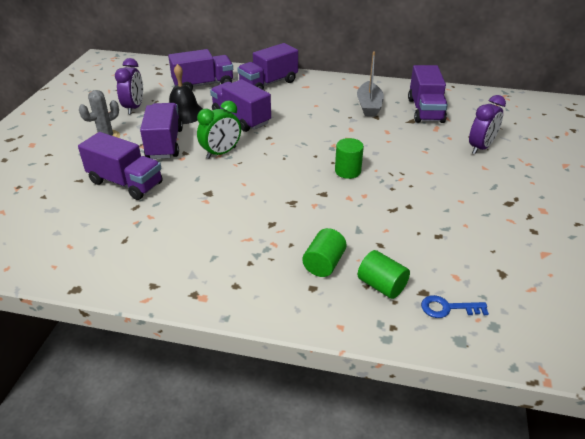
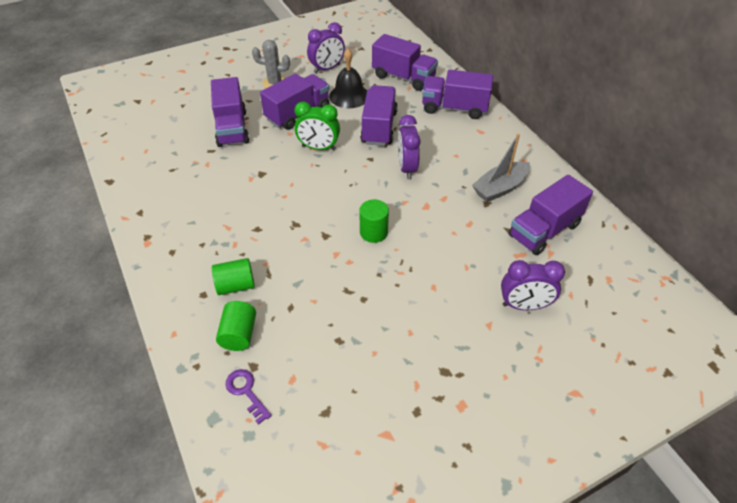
camera: 50 degrees right, 10 degrees up
blue key [421,295,489,318] -> purple key [225,369,272,425]
none -> purple clock [398,115,421,179]

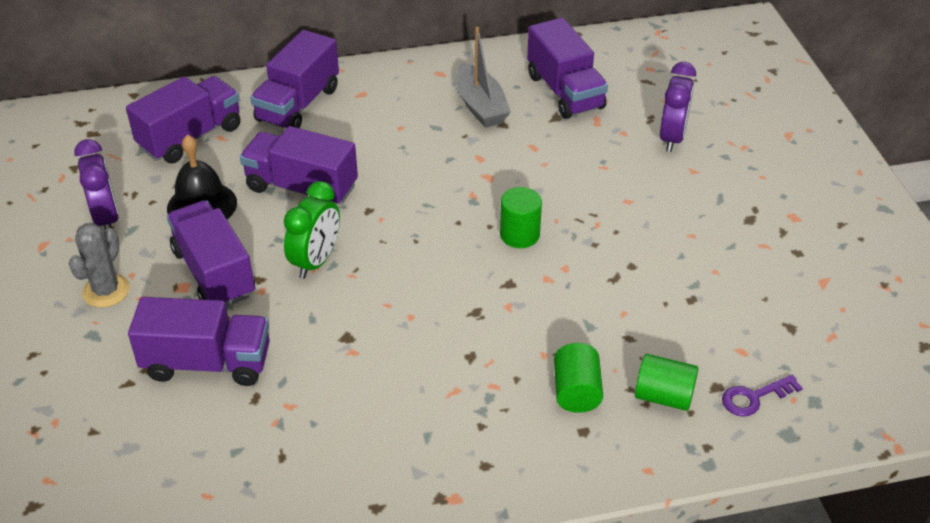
camera: 75 degrees left, 5 degrees down
purple clock [398,115,421,179] -> none

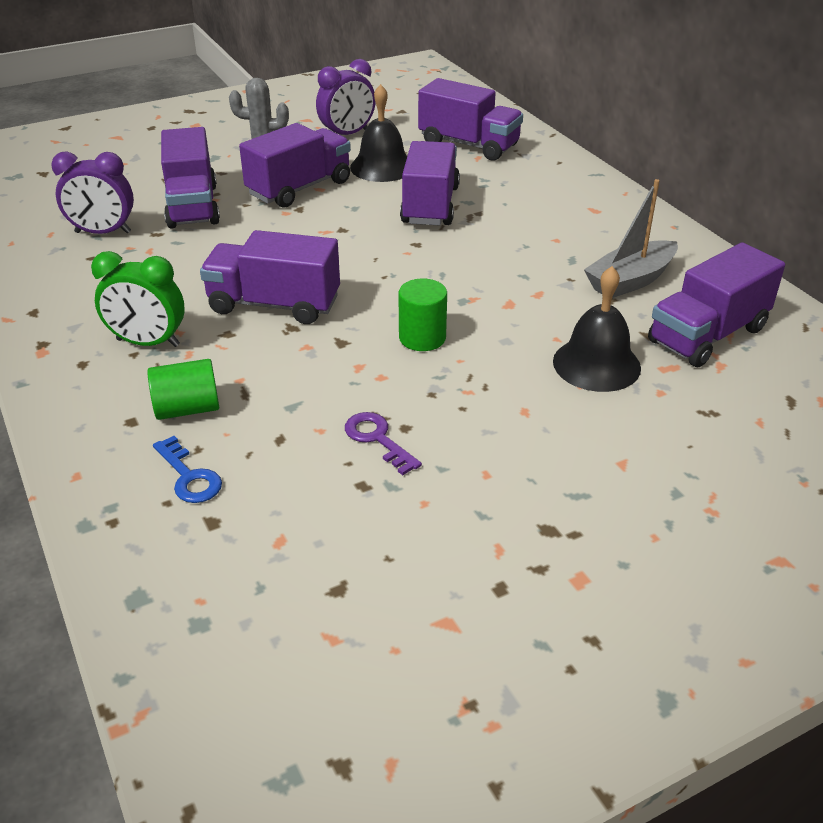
camera: 75 degrees right, 5 degrees down
purple truck [250,30,339,128] -> purple truck moved to [200,230,340,324]
green clock [284,181,340,279] -> green clock moved to [91,251,185,347]
green cylinder [635,354,699,411] -> blue key [153,436,222,503]
purple clock [660,62,696,152] -> purple clock moved to [51,151,134,234]
purple key [722,375,803,417] -> purple key moved to [345,412,422,475]
none -> black bell [553,266,641,392]

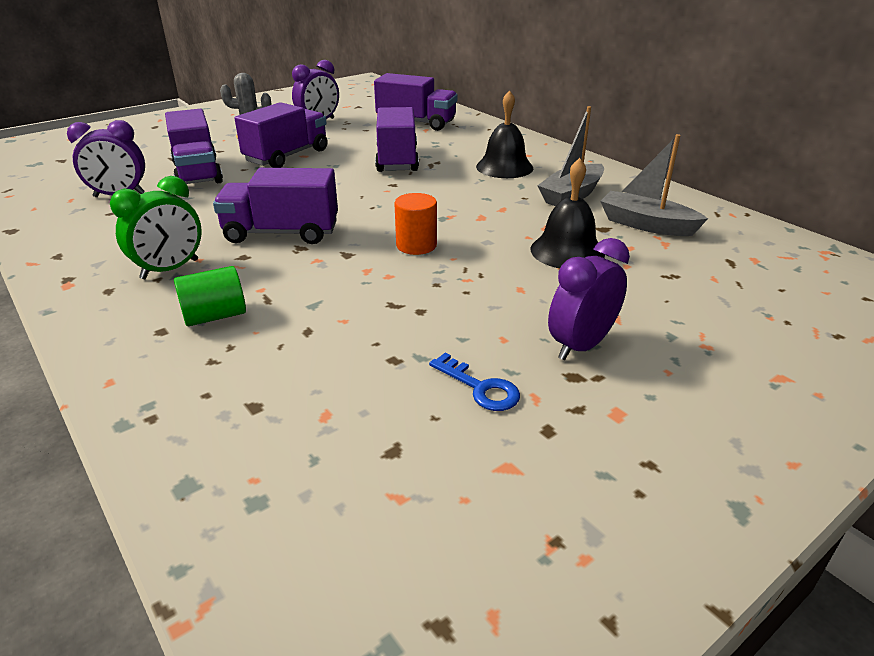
camera: 10 degrees left, 5 degrees down
green clock [91,251,185,347] -> green clock turned 45 degrees counterclockwise [110,176,202,279]
blue key [153,436,222,503] -> blue key moved to [429,353,520,411]
purple key [345,412,422,475] -> none
black bell [350,84,407,182] -> black bell moved to [476,90,533,178]
green cylinder [398,279,447,351] -> orange cylinder [394,193,437,255]
purple truck [648,242,785,367] -> grey boat [600,134,708,236]
none -> purple clock [548,238,630,360]

